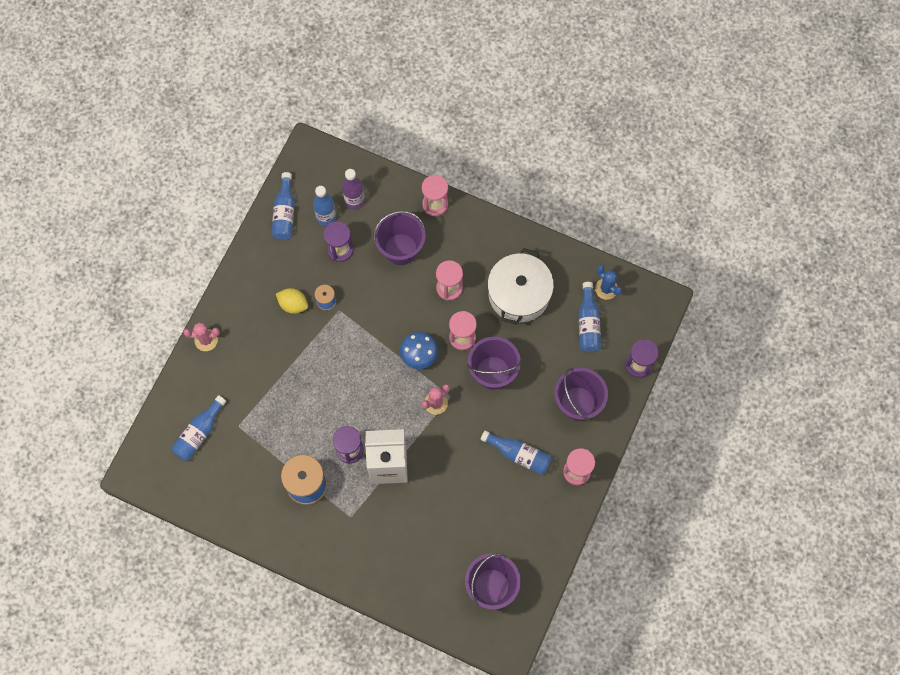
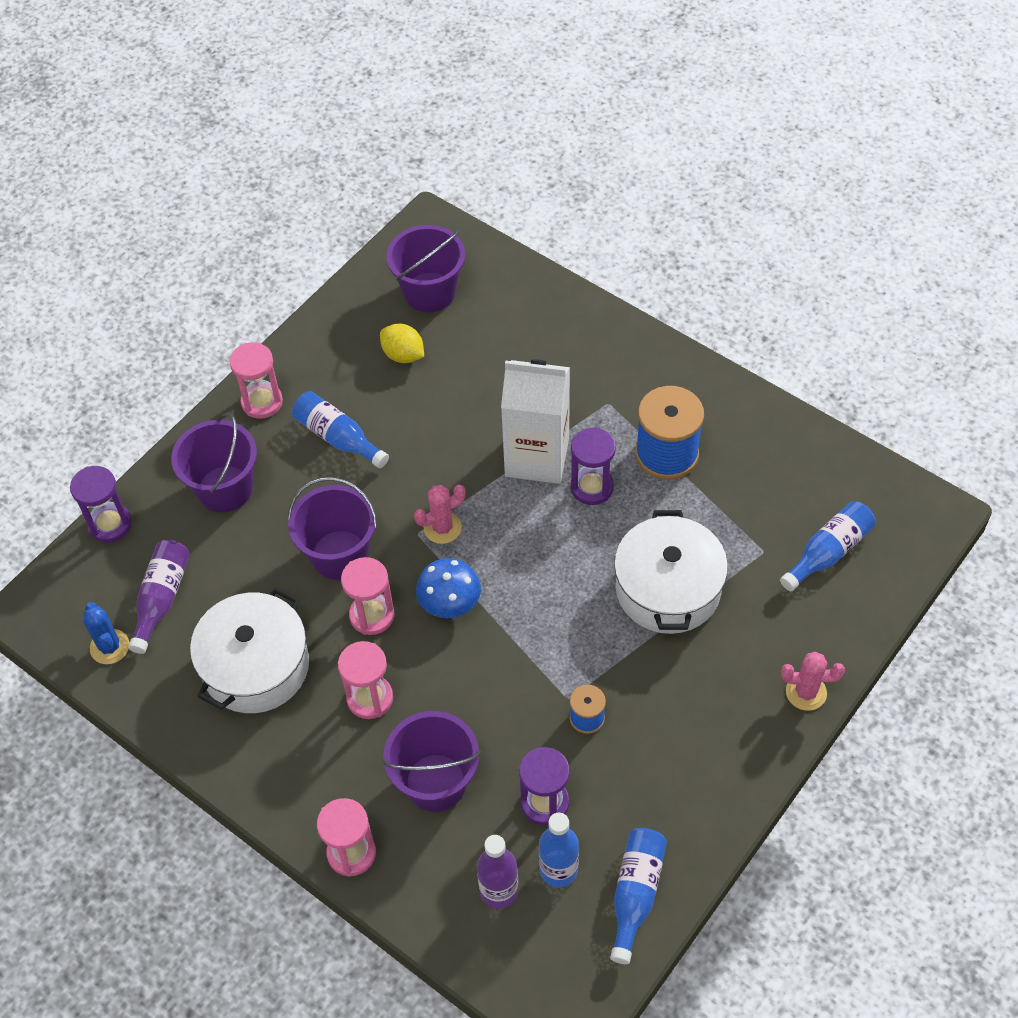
camera: 165 degrees left, 15 degrees down
yellow lemon [276,288,308,314] -> yellow lemon moved to [380,324,424,363]
blue bottle [579,282,601,352] -> purple bottle [128,540,190,654]
none -> white pot [614,510,728,634]

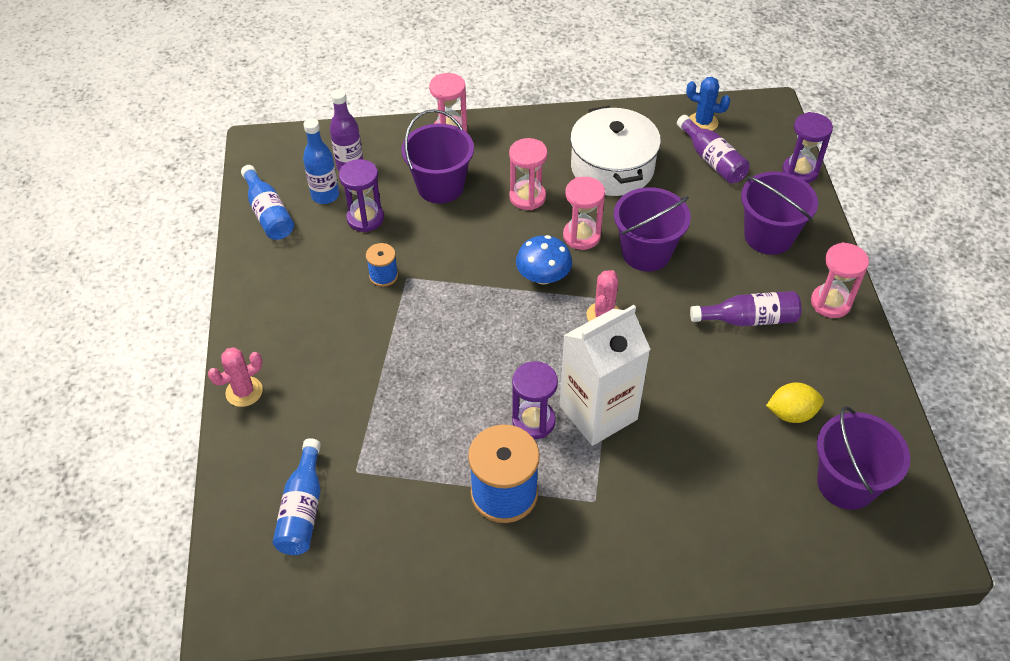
camera: 135 degrees right, 5 degrees down
blue bottle [292,391,389,468] -> purple bottle [690,291,801,326]
white pot [614,510,728,634] -> none

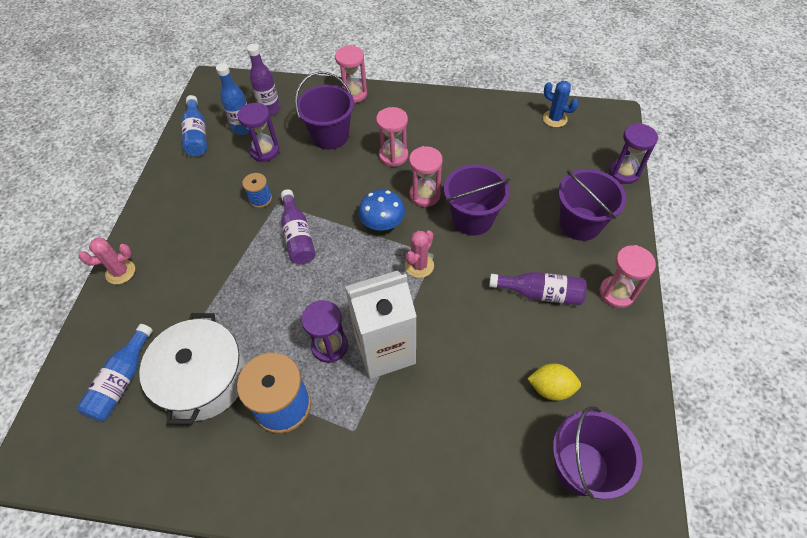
camera: 15 degrees right, 5 degrees up
white pot [570,105,661,196] -> white pot moved to [139,313,246,424]
purple bottle [677,115,750,184] -> purple bottle moved to [281,189,316,264]

